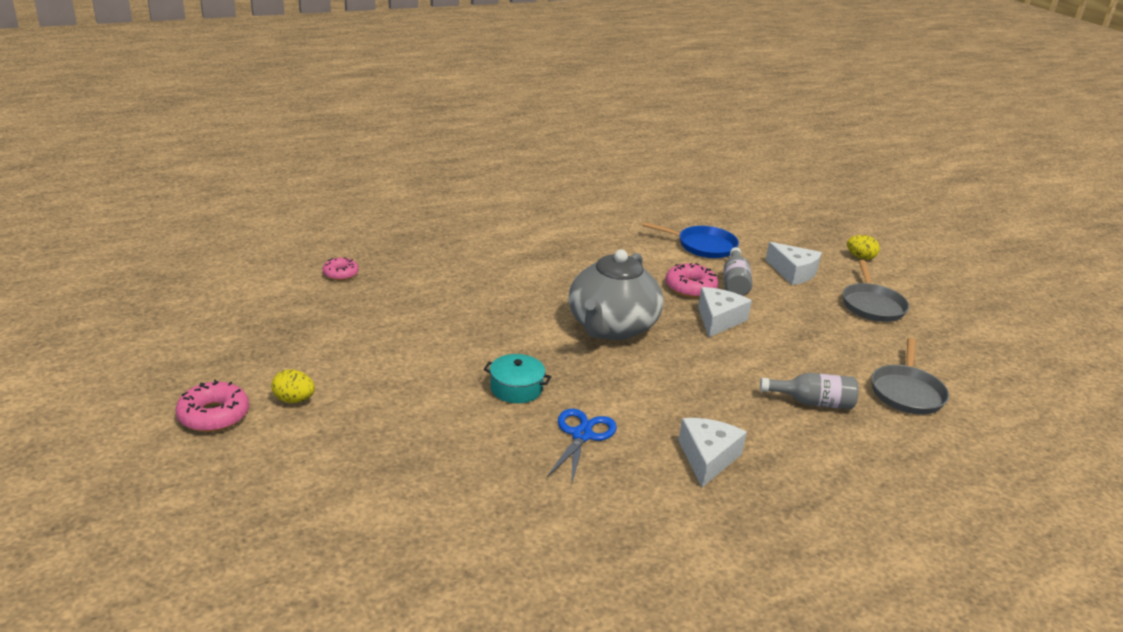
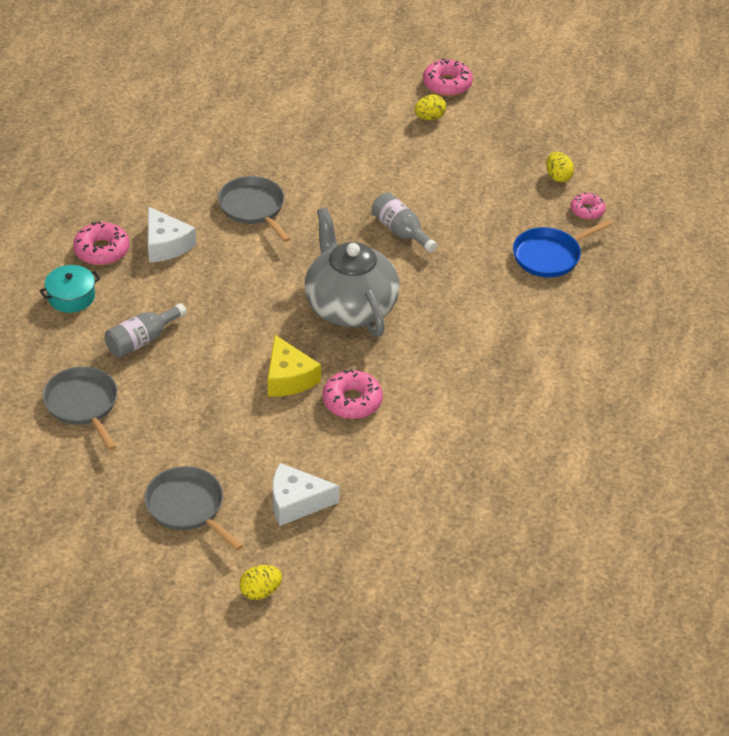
camera: 135 degrees right, 15 degrees up
turquoise pot [484,354,551,403] -> turquoise pot moved to [40,265,100,313]
blue scissors [547,409,617,483] -> grey pan [218,176,290,242]
blue pan [642,222,739,258] -> blue pan moved to [513,219,613,278]
white cheese [698,287,752,337] -> yellow cheese [268,335,321,397]
grey bottle [724,247,752,296] -> grey bottle moved to [372,192,437,253]
none -> pink donut [73,221,130,265]
none -> yellow egg [546,152,574,182]

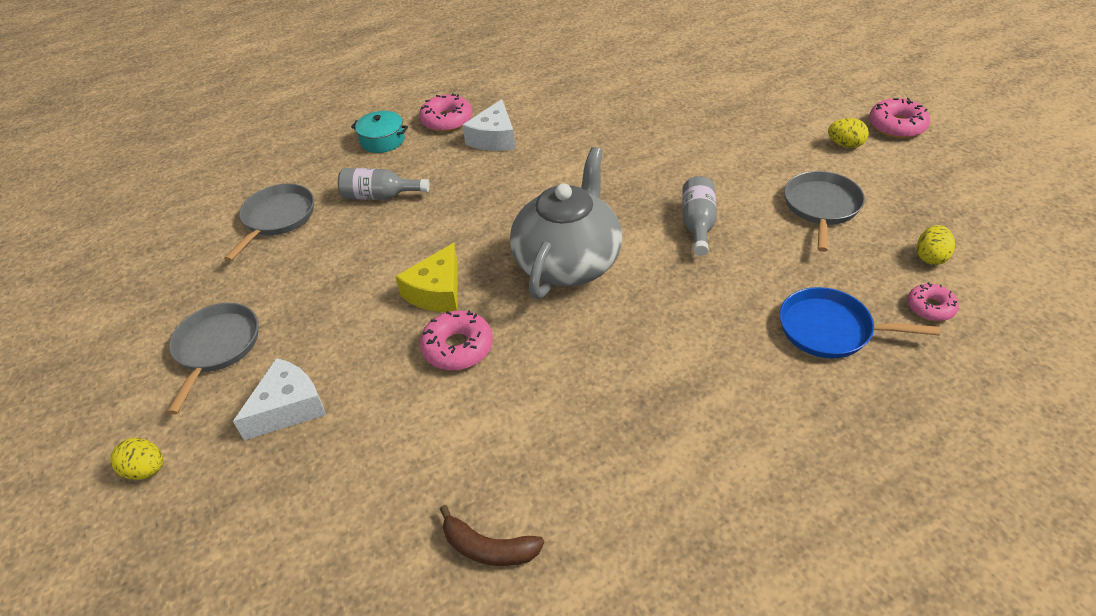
camera: 50 degrees right, 0 degrees up
grey pan [218,176,290,242] -> grey pan moved to [784,171,865,252]
white cheese [273,463,340,526] -> white cheese turned 90 degrees clockwise [233,358,326,440]
none -> brown banana [440,505,545,566]

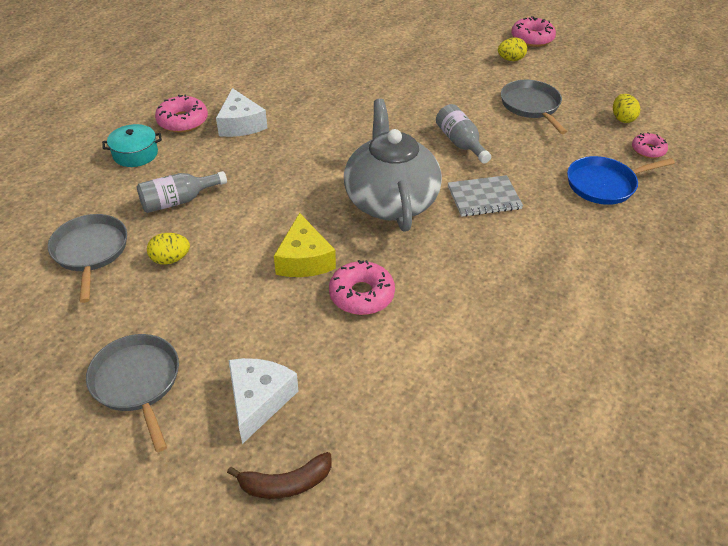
camera: 35 degrees left, 0 degrees up
yellow egg [110,438,163,480] -> yellow egg moved to [147,233,190,265]
brown banana [440,505,545,566] -> brown banana moved to [227,452,332,499]
none -> grey notebook [448,175,523,217]

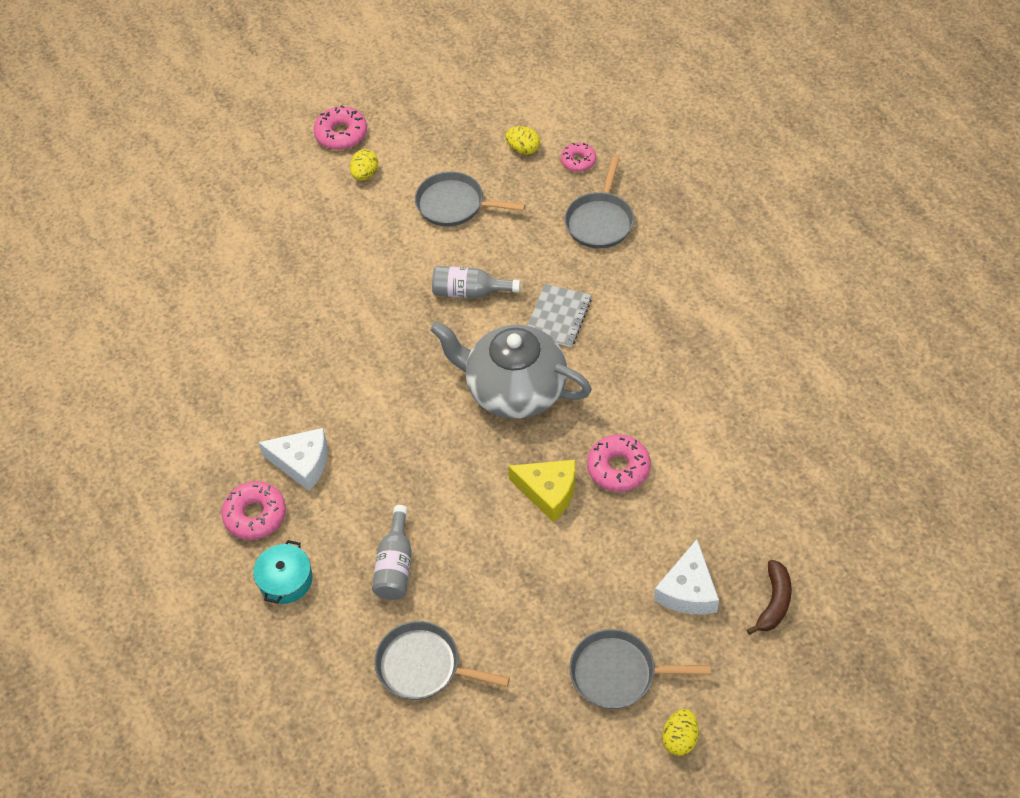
camera: 55 degrees left, 10 degrees up
yellow egg [147,233,190,265] -> yellow egg moved to [662,709,699,756]
white cheese [228,358,298,444] -> white cheese turned 120 degrees counterclockwise [654,539,719,614]
blue pan [567,156,675,205] -> grey pan [565,156,634,249]

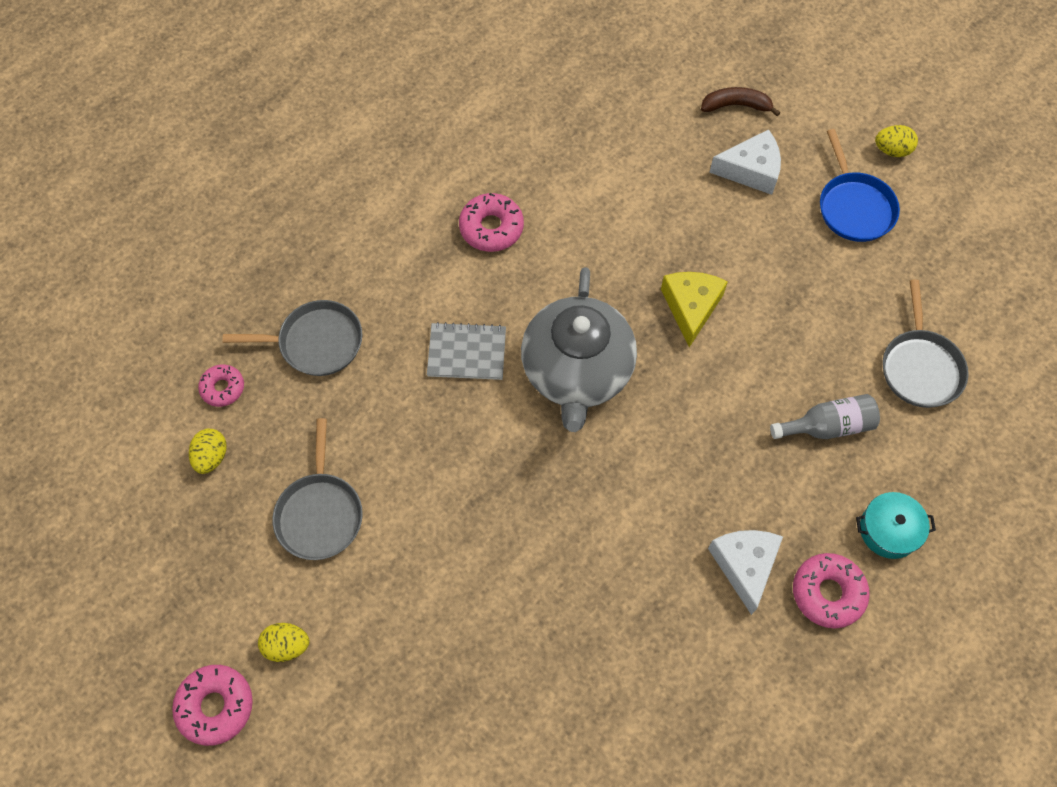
camera: 110 degrees left, 10 degrees up
grey bottle [432,266,520,298] -> none
grey pan [569,629,711,709] -> blue pan [820,129,900,242]
pink donut [587,435,651,492] -> pink donut moved to [459,193,524,252]

